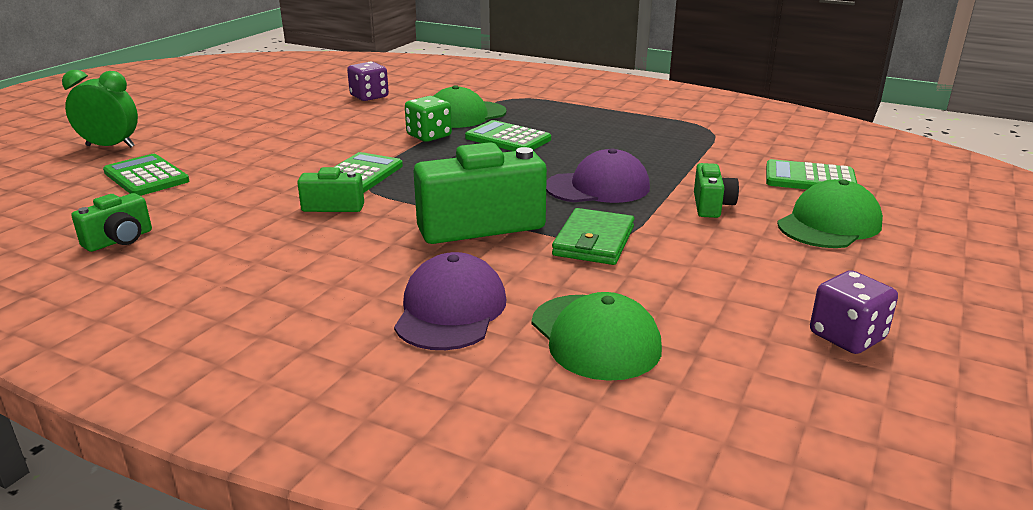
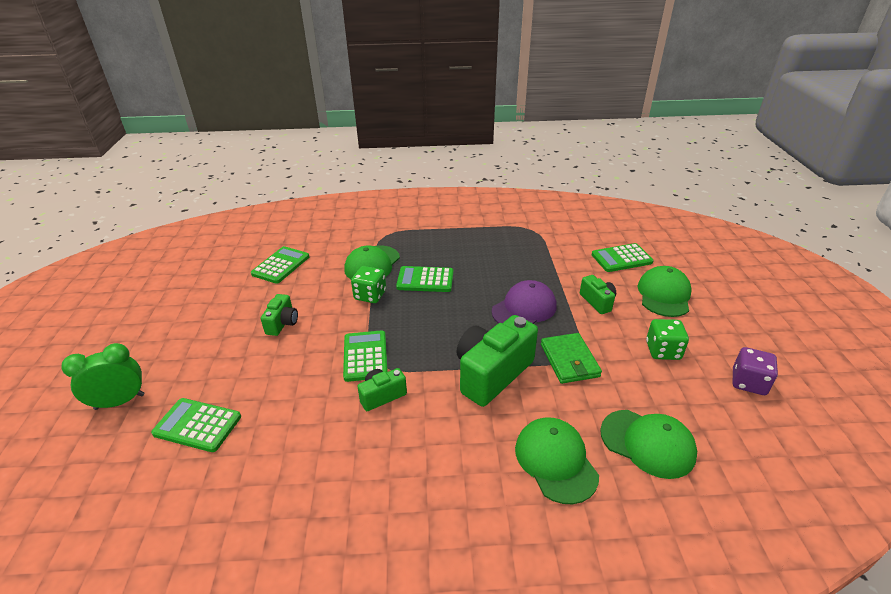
camera: 30 degrees left, 10 degrees up
green camera [71,193,152,252] -> green camera moved to [261,294,298,336]
purple dice [347,62,389,101] -> green calculator [251,246,309,284]
purple cap [394,252,507,350] -> green cap [515,418,599,504]
none -> green dice [646,319,689,360]

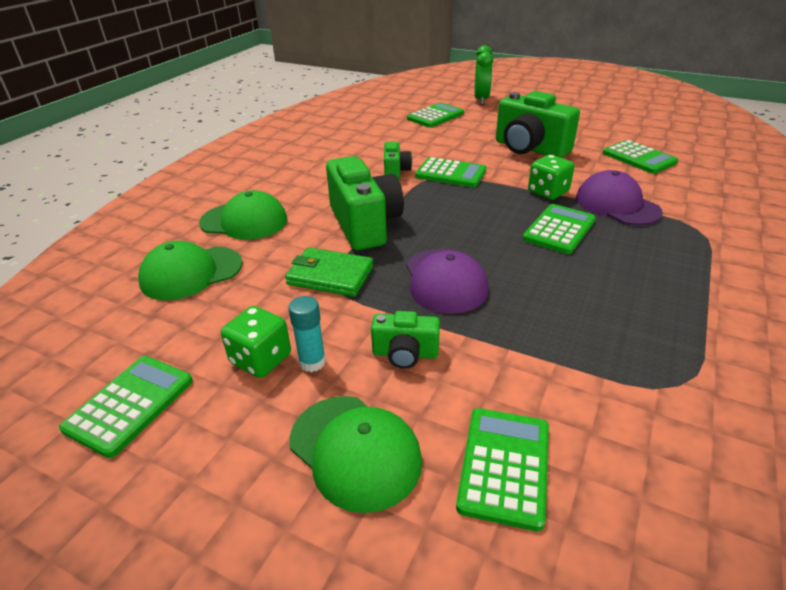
camera: 120 degrees right, 0 degrees up
green camera [261,294,298,336] -> green camera [496,91,580,158], size x1.95
green cap [344,245,400,279] -> purple cap [576,170,663,226]
purple dice [733,347,778,395] -> green calculator [59,356,193,458]
none -> turquoise glue stick [288,296,326,372]

